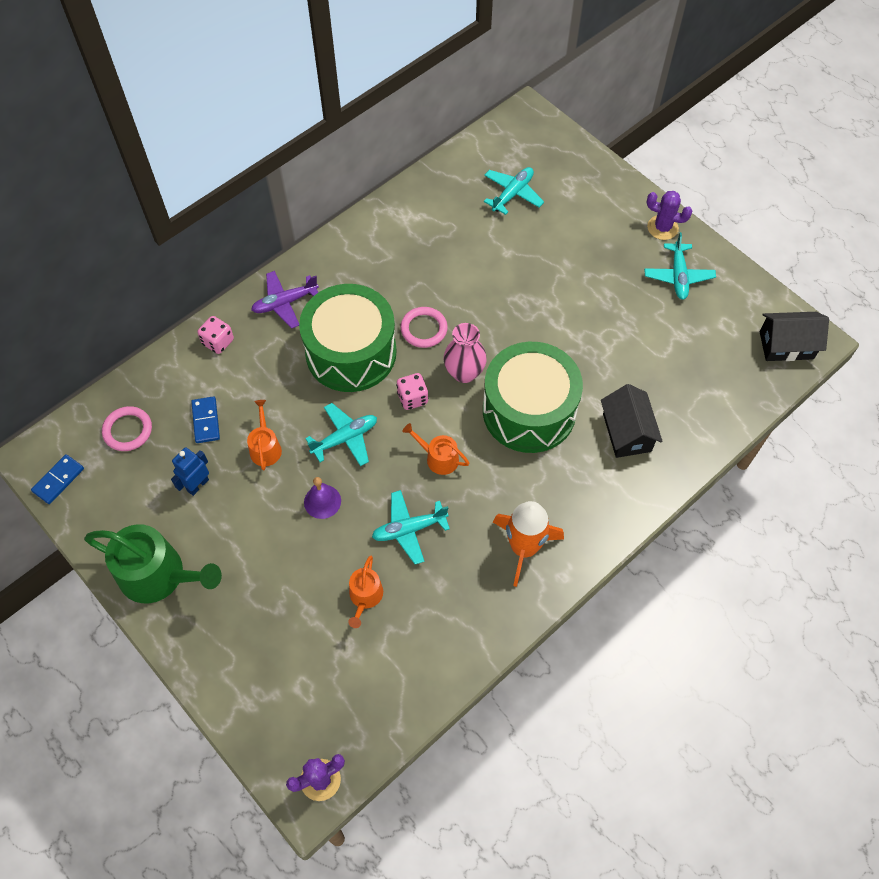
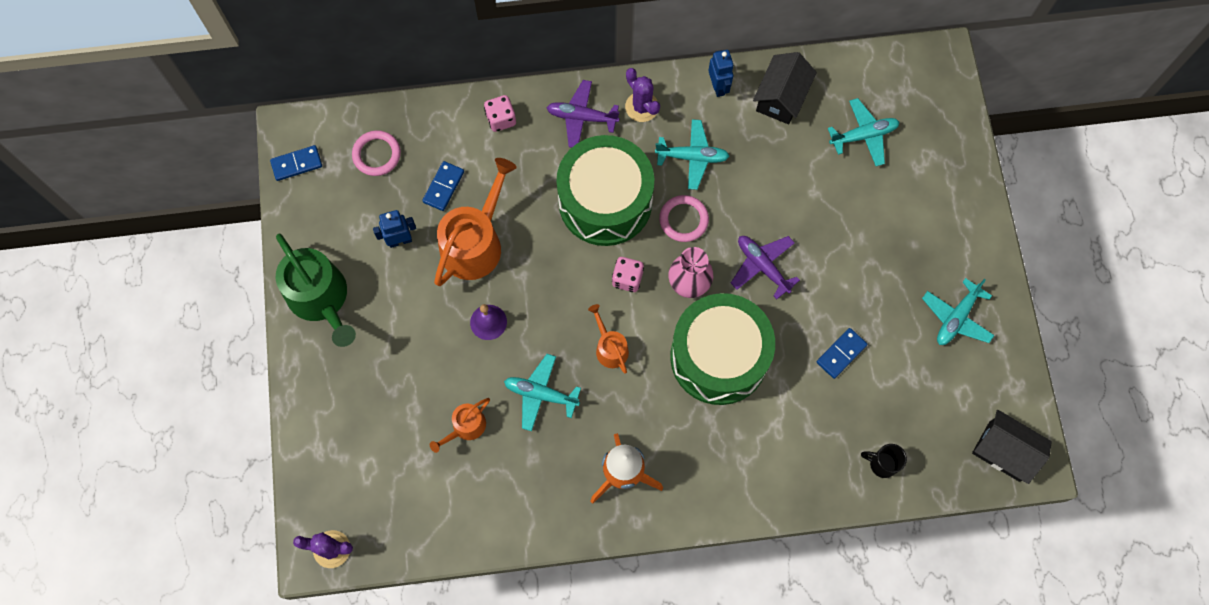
camera: 35 degrees right, 10 degrees up
orange watering can [247,400,282,470] -> orange watering can [434,158,517,286], size x1.93
turquoise plane [305,403,377,466] -> turquoise plane moved to [655,119,729,190]
black house [601,384,663,458] -> black house moved to [753,52,817,124]
purple cactus [647,191,692,240] -> purple cactus moved to [625,68,660,122]
none -> blue robot [708,50,734,97]
none -> purple plane [731,236,800,299]
none -> blue domino [816,328,868,379]
none -> black mug [861,444,907,478]

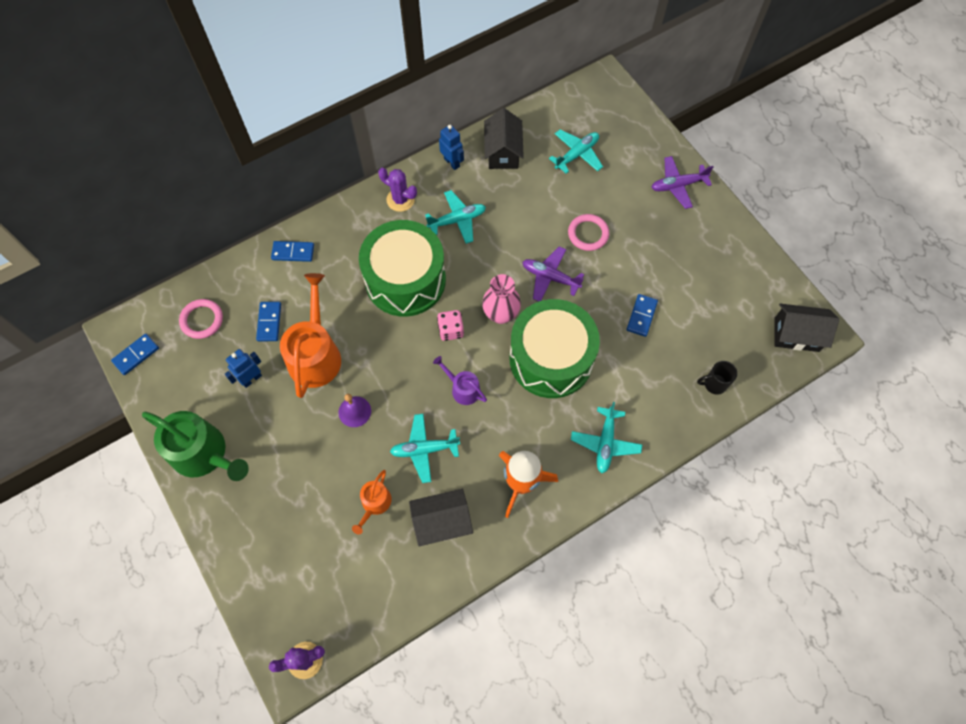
camera: 25 degrees left, 5 degrees down
pink dice [484,95,516,132] -> blue domino [271,241,314,262]
purple plane [546,80,619,148] -> purple plane moved to [651,156,713,209]
orange watering can [588,304,629,374] -> purple watering can [433,356,487,405]
pink ring [659,195,709,242] -> pink ring moved to [568,214,609,251]
turquoise plane [922,278,994,345] -> turquoise plane moved to [571,402,642,473]
none -> black house [409,489,473,546]

